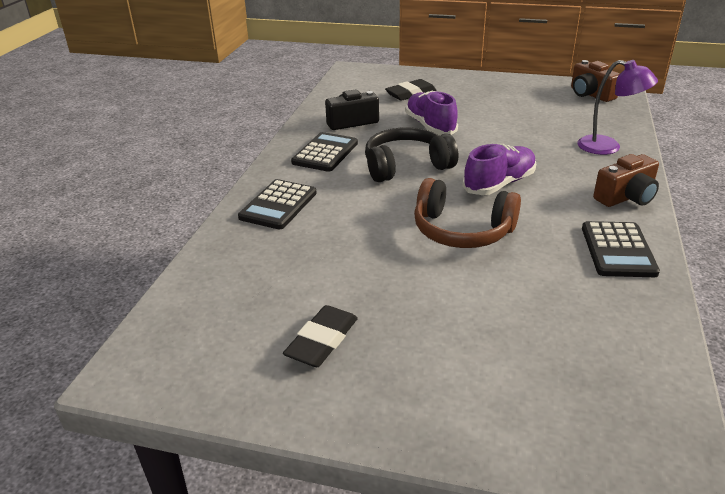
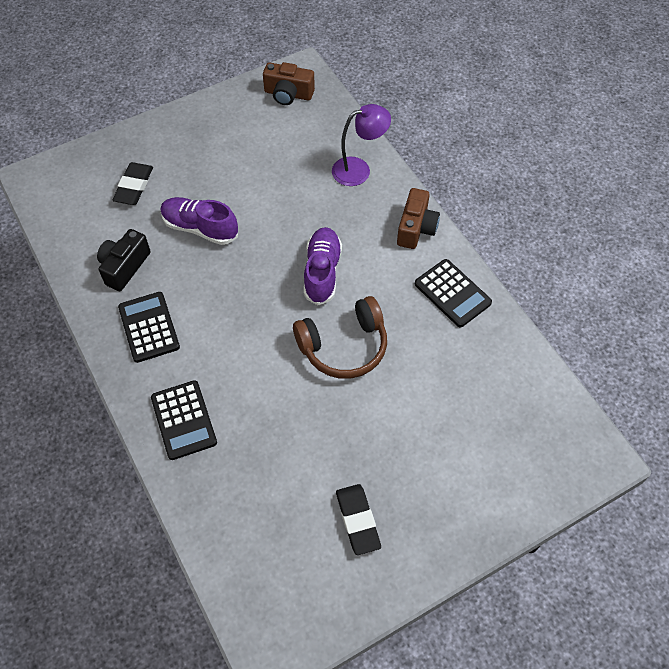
camera: 45 degrees left, 25 degrees up
black headphones [365,127,458,182] -> none

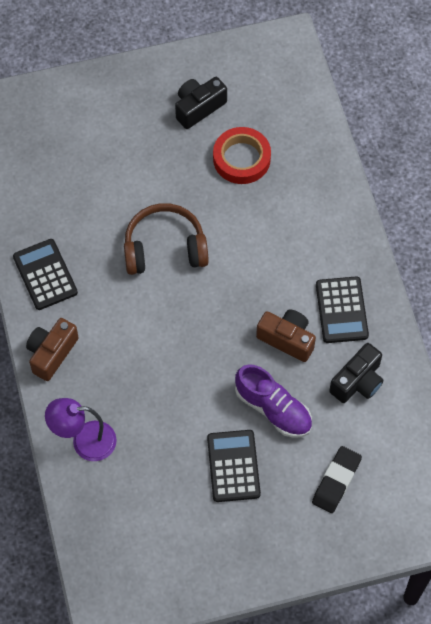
camera: 165 degrees left, 5 degrees up
black calculator [151,380,217,460] -> black calculator moved to [207,430,261,502]
brown camera [263,62,315,105] -> brown camera moved to [256,309,316,362]
purple shoe [304,227,342,305] -> none
black eraser [336,484,381,555] -> black camera [175,77,227,129]
none -> red tape [213,127,271,184]

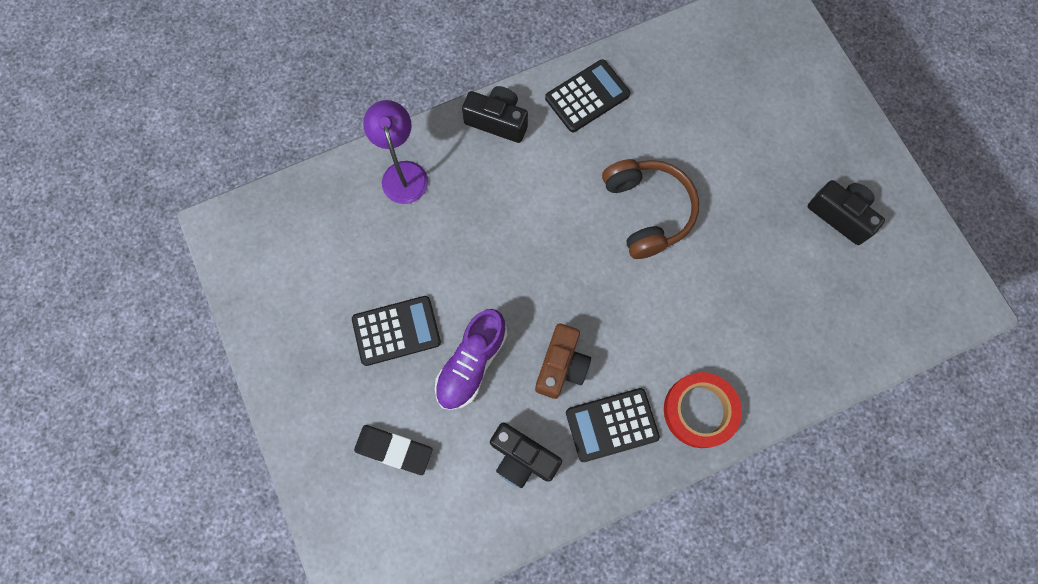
camera: 80 degrees right, 10 degrees up
brown camera [26,318,79,381] -> black camera [462,86,528,143]
red tape [213,127,271,184] -> red tape moved to [664,372,742,448]

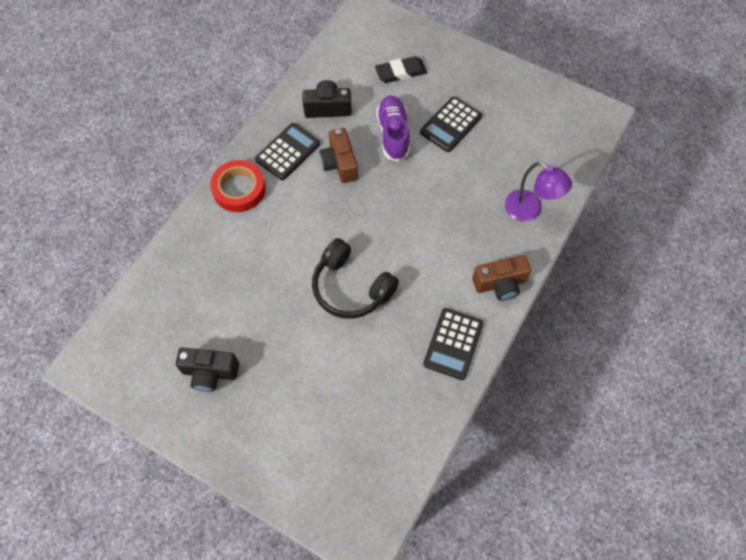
camera: 145 degrees right, 10 degrees down
black camera [462,86,528,143] -> brown camera [472,255,531,301]
brown headphones [602,159,699,259] -> black headphones [312,238,399,319]

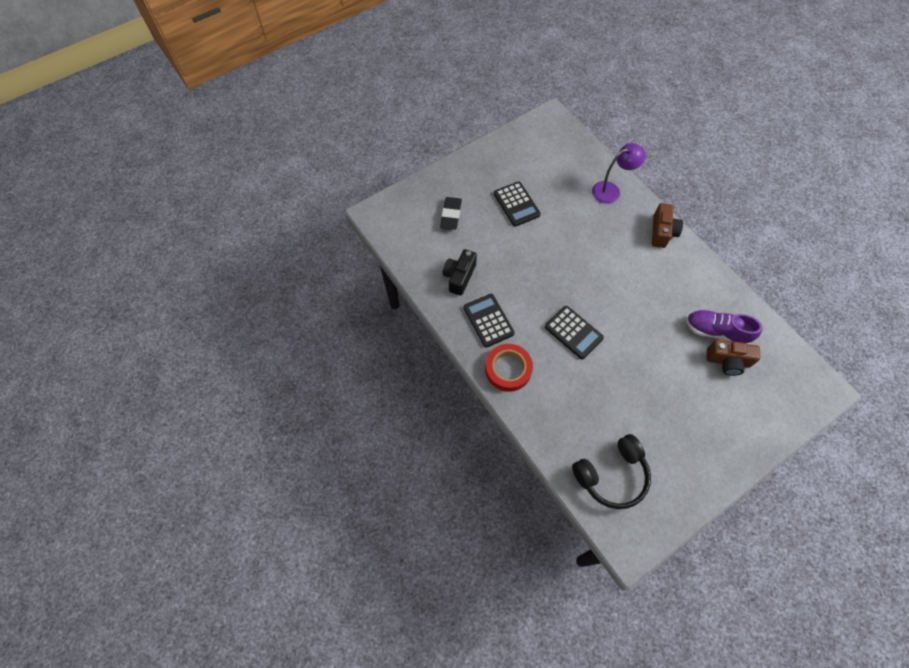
camera: 65 degrees left, 0 degrees up
black camera [176,347,239,392] -> none
black headphones [312,238,399,319] -> black headphones moved to [572,434,651,509]
brown camera [320,128,358,183] -> brown camera moved to [707,340,760,376]
purple shoe [377,96,410,162] -> purple shoe moved to [686,310,763,344]
black calculator [423,308,483,380] -> black calculator moved to [545,306,604,359]

